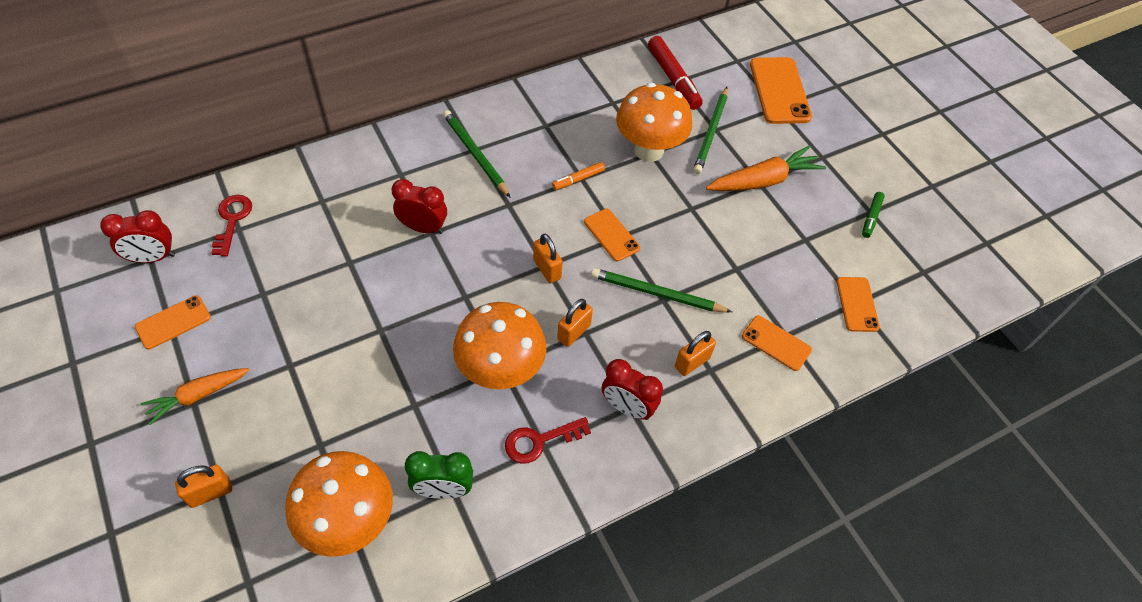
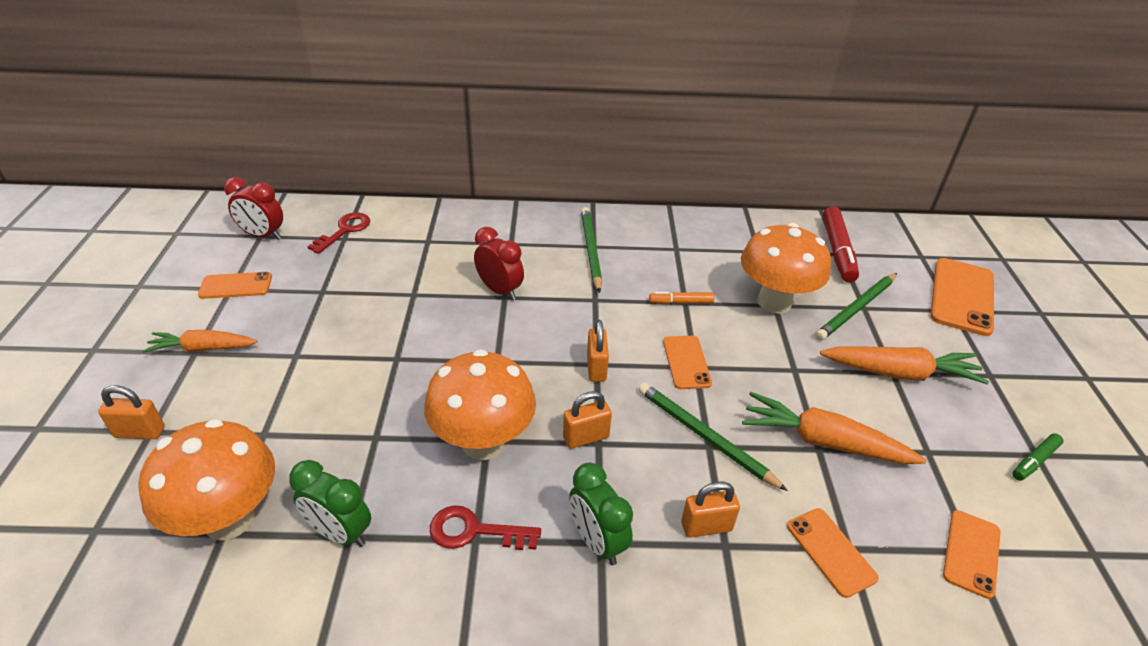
camera: 30 degrees right, 15 degrees down
red clock [602,359,663,420] -> green clock [569,463,633,565]
none -> orange carrot [742,392,926,464]

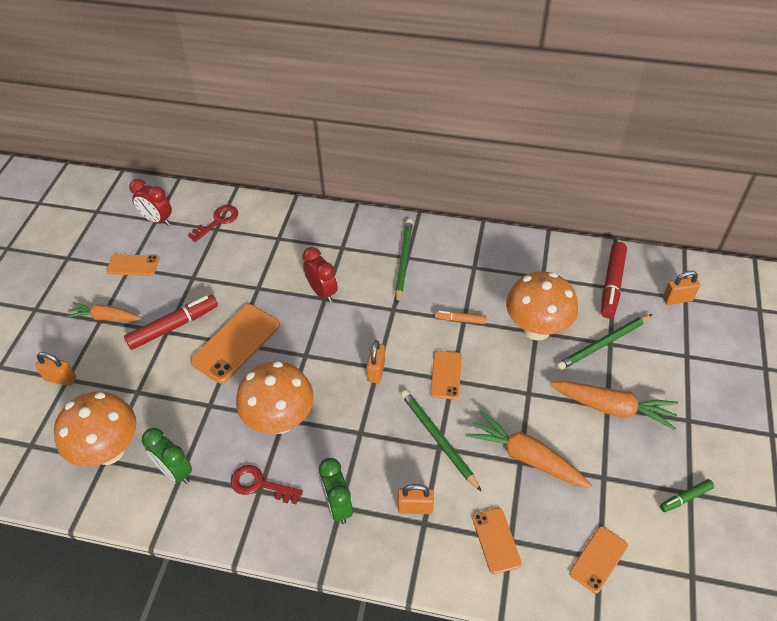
camera: 15 degrees right, 10 degrees up
orange padlock [563,391,612,449] -> orange padlock moved to [663,271,700,305]
orange phone [931,258,994,336] -> orange phone moved to [190,304,280,384]
none -> red marker [124,295,218,350]

